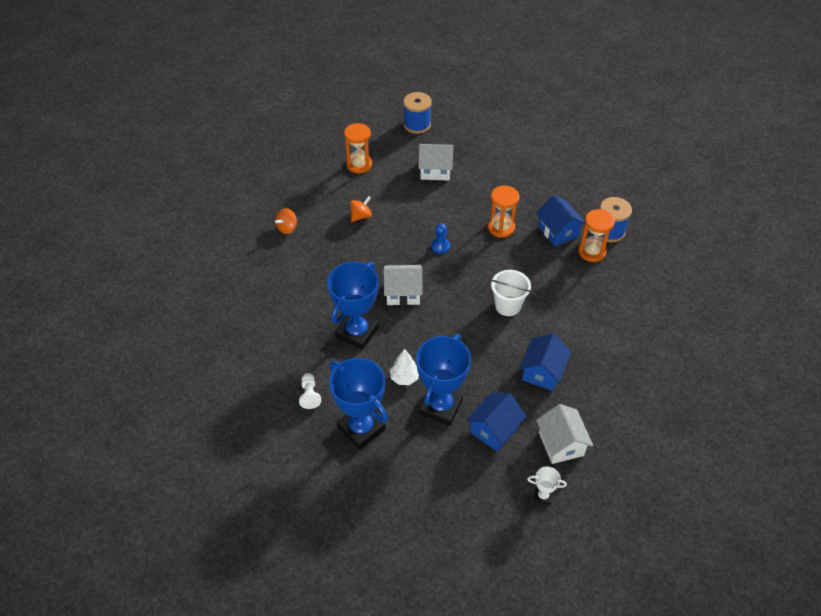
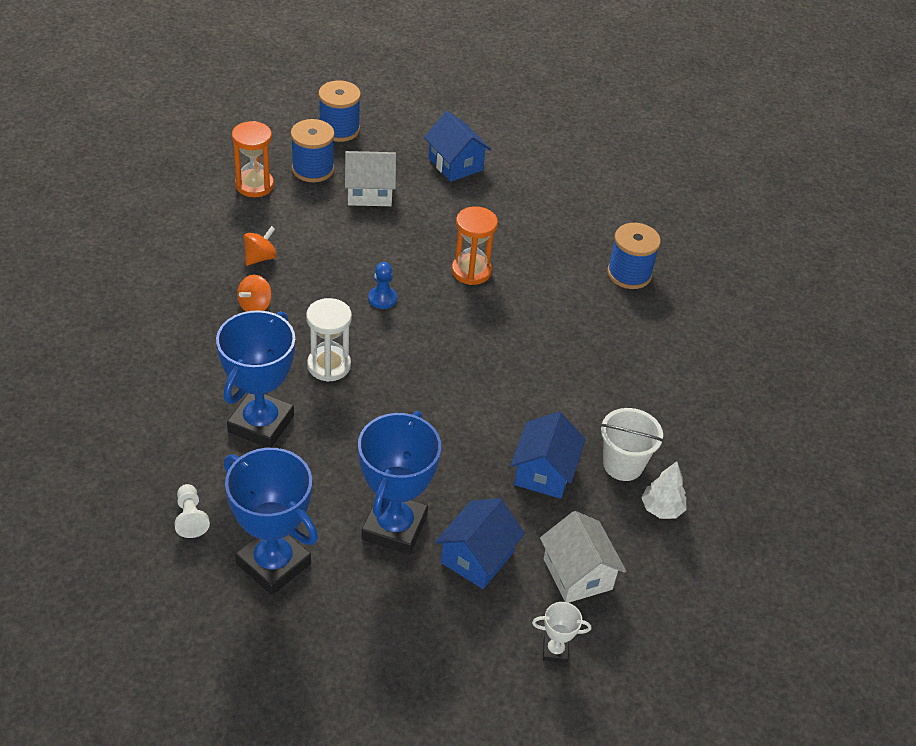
camera: 10 degrees left, 5 degrees down
orange spinning top [275,208,297,234] -> orange spinning top moved to [237,275,272,312]
white house [384,265,423,306] -> white hourglass [306,298,352,382]
white tree [390,349,419,385] -> white tree moved to [641,461,686,519]
white bucket [491,270,531,316] -> white bucket moved to [600,408,664,481]
blue house [536,195,585,246] -> blue house moved to [424,111,491,182]
orange hourglass [578,209,615,262] -> none
none -> blue spool [291,119,335,182]

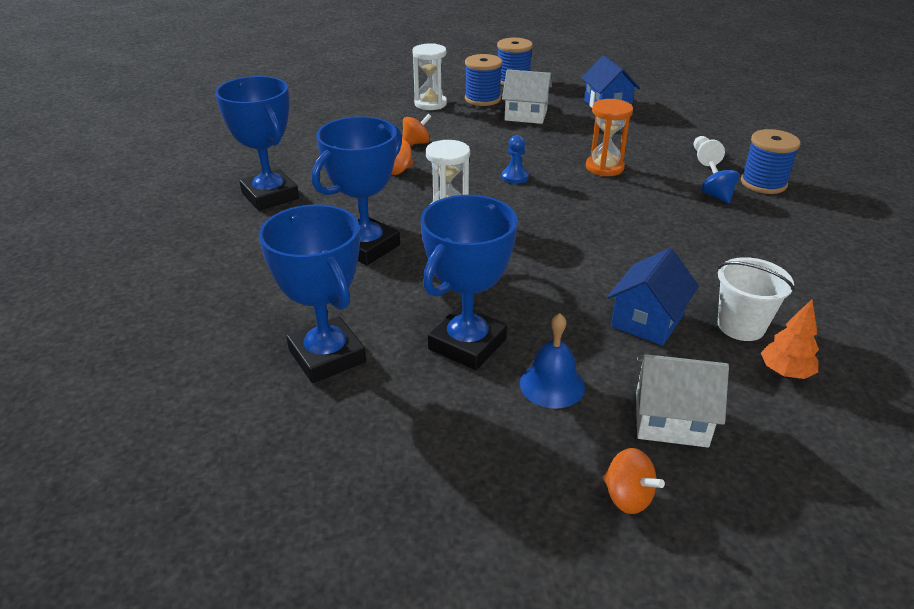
camera: 20 degrees right, 10 degrees down
white pawn [174,484,210,538] -> white pawn moved to [694,136,725,166]
orange hourglass [232,121,274,197] -> white hourglass [413,43,447,110]
blue house [435,498,525,589] -> blue bell [520,313,585,409]
white trophy [532,602,591,663] -> orange spinning top [603,448,665,514]
white house [540,511,626,603] -> white house turned 75 degrees counterclockwise [636,354,729,448]
white tree [641,461,686,519] -> orange tree [761,300,819,379]
none -> blue trophy [215,76,299,211]
none -> blue spinning top [701,161,739,204]

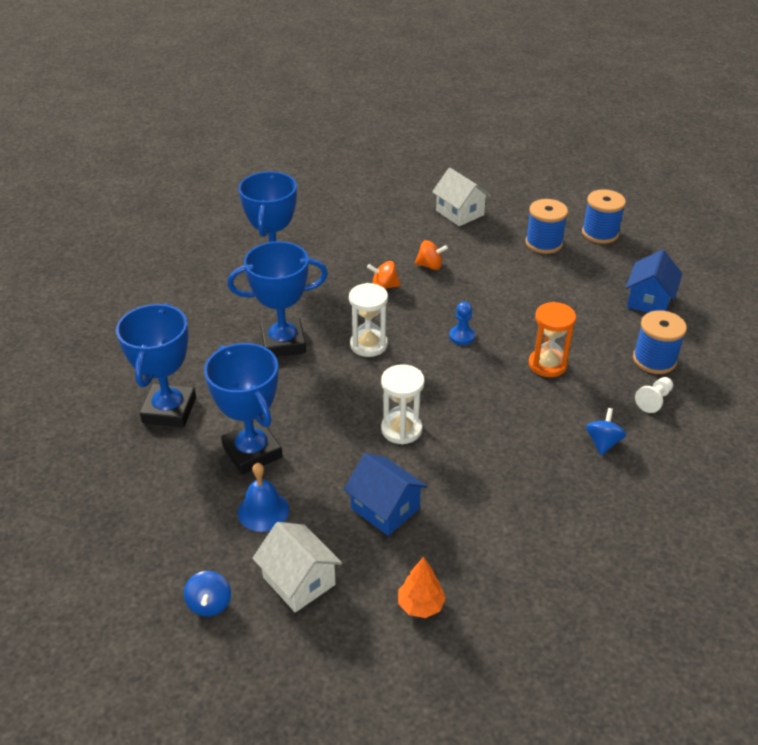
camera: 40 degrees right, 5 degrees up
white hourglass [413,43,447,110] -> white hourglass moved to [381,364,425,445]
blue trophy [420,195,518,370] -> blue trophy turned 75 degrees clockwise [204,343,283,475]
white house [502,69,552,124] -> white house moved to [432,168,491,226]
orange spinning top [603,448,665,514] -> blue spinning top [184,571,231,616]
blue house [607,248,699,346] -> blue house turned 60 degrees clockwise [344,453,427,536]
white bucket [717,257,795,341] -> none
blue spool [741,129,801,194] -> blue spool moved to [633,310,687,374]

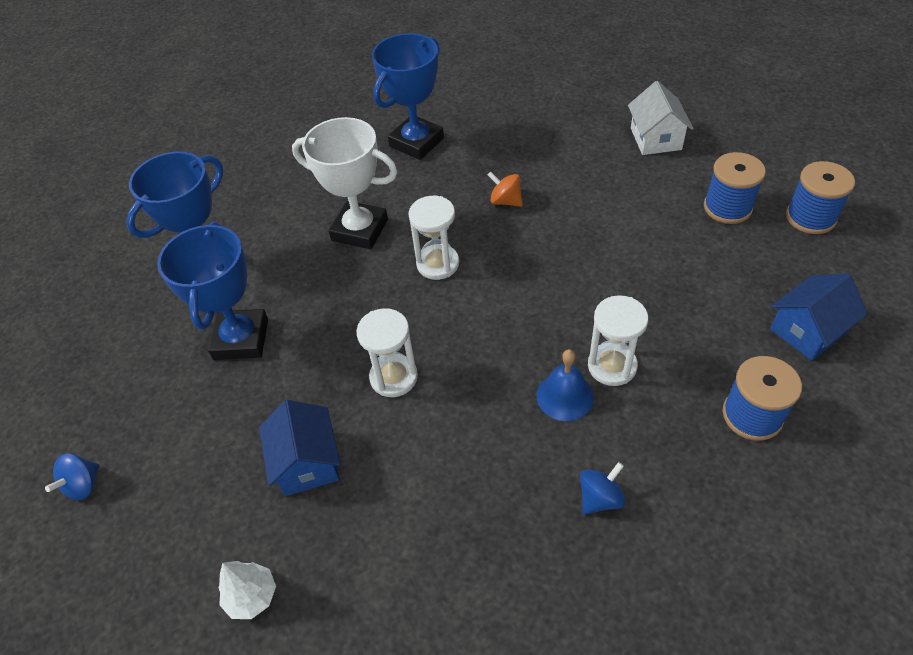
camera: 35 degrees right, 10 degrees up
blue trophy [227,241,328,357] -> white trophy [292,117,397,249]
blue bell [238,463,289,532] -> blue bell moved to [536,349,594,421]
white house [252,522,342,612] -> none
orange tree [398,557,446,618] -> white tree [218,561,276,619]
orange spinning top [415,240,448,270] -> none
blue pawn [449,302,475,345] -> none
orange hourglass [529,302,576,377] -> white hourglass [588,295,648,386]
white pawn [635,377,673,413] -> none

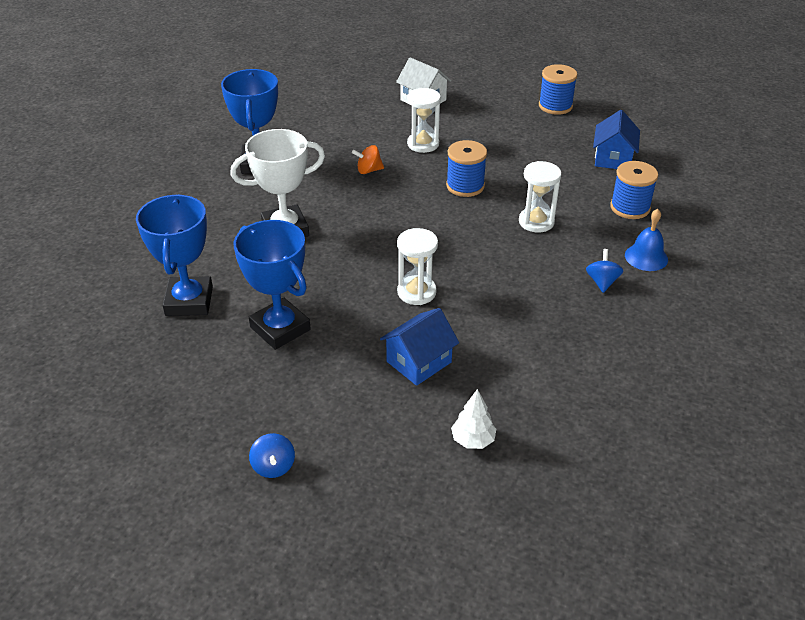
camera: 45 degrees left, 10 degrees down
blue house [259,400,340,496] -> blue house turned 75 degrees counterclockwise [380,308,459,386]
white hourglass [408,196,459,280] -> white hourglass moved to [407,88,441,153]
blue bell [536,349,594,421] -> blue bell moved to [625,209,668,271]
blue spool [704,152,766,224] -> blue spool moved to [446,140,487,197]

